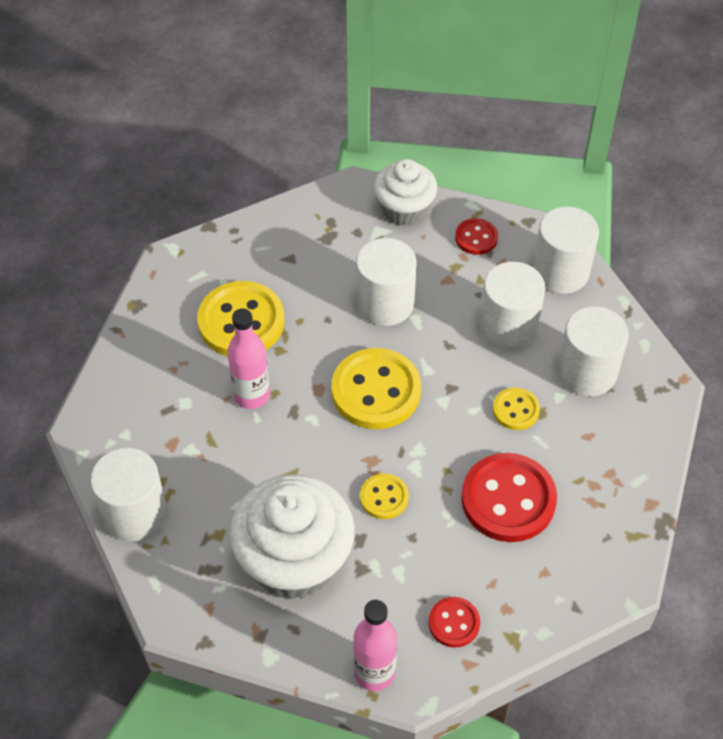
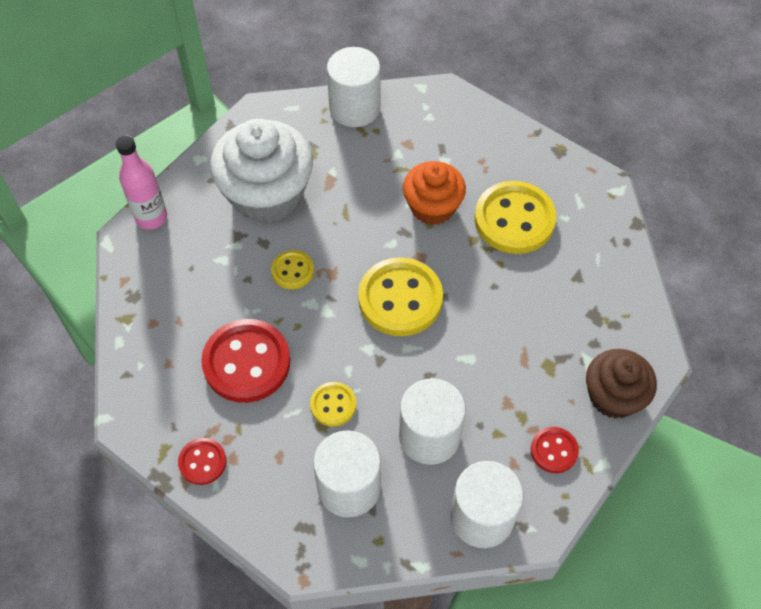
camera: 110 degrees right, 5 degrees up
pink bottle [227,309,270,409] -> orange cupcake [403,161,466,225]
white cylinder [356,238,417,326] -> none
white cupcake [374,159,437,226] -> brown cupcake [586,349,657,419]
red button [428,597,480,648] -> red button moved to [178,438,227,485]

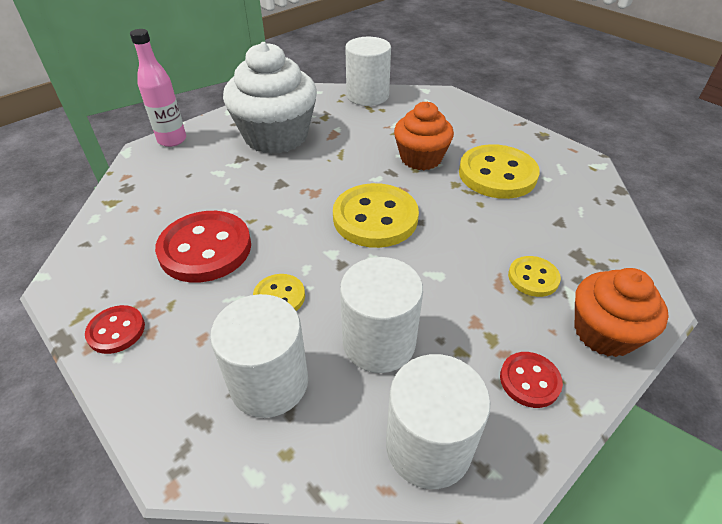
camera: 10 degrees right, 15 degrees down
yellow button [271,250,314,289] -> yellow button moved to [508,256,561,297]
brown cupcake [586,349,657,419] -> orange cupcake [575,268,669,357]

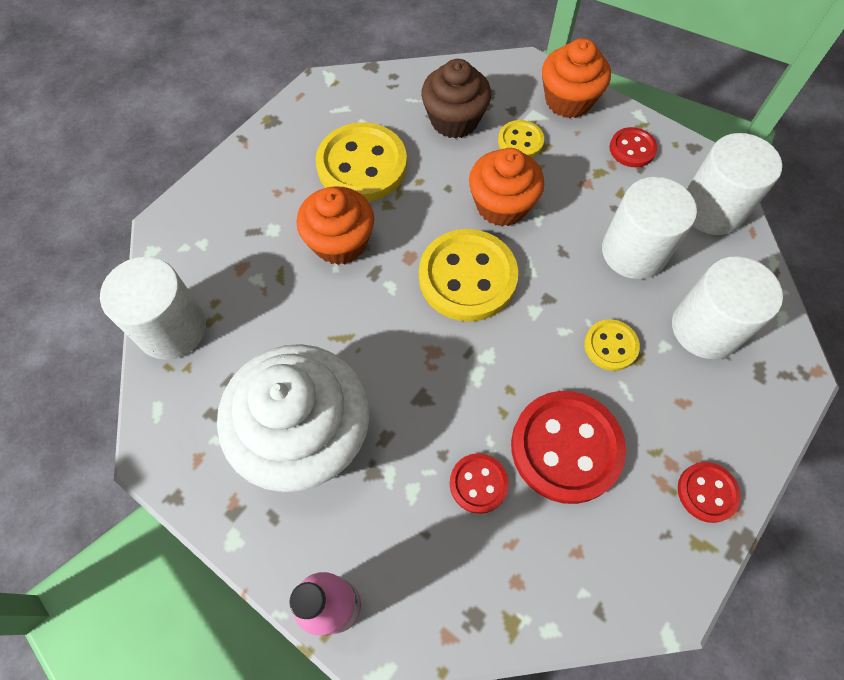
camera: 100 degrees left, 20 degrees up
none -> brown cupcake [421,59,491,139]
none -> red button [450,453,509,514]
none -> orange cupcake [469,148,544,226]

